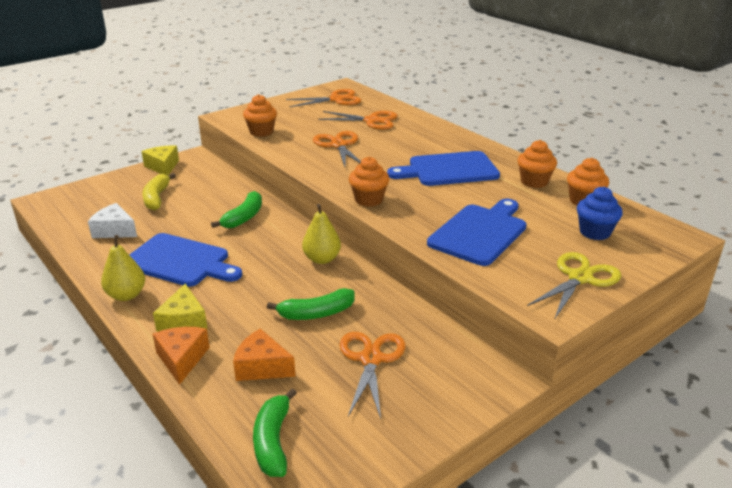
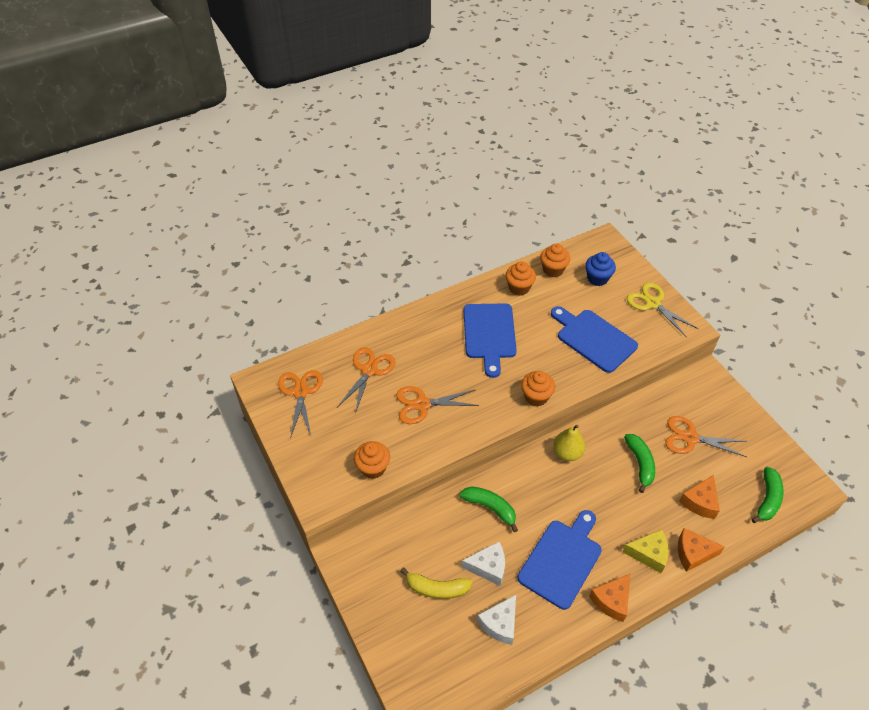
camera: 80 degrees left, 20 degrees up
yellow pear [101,235,145,301] -> orange cheese [589,574,630,622]
yellow cheese [141,146,179,176] -> none
green banana [253,388,297,477] -> green banana turned 75 degrees counterclockwise [751,467,784,523]
none -> white cheese [462,542,505,586]

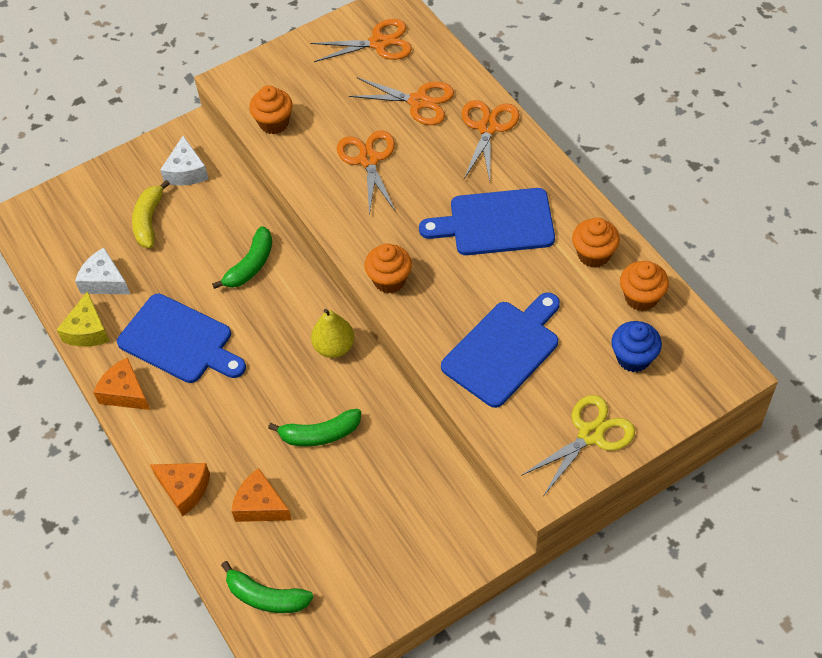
camera: 90 degrees right, 5 degrees up
white cheese [462,542,505,586] -> white cheese moved to [160,136,209,186]
yellow cheese [622,530,669,573] -> yellow cheese moved to [57,291,110,347]
orange scissors [665,416,747,457] -> orange scissors moved to [462,100,519,181]
orange cheese [678,528,725,572] -> orange cheese turned 120 degrees clockwise [150,463,210,516]

